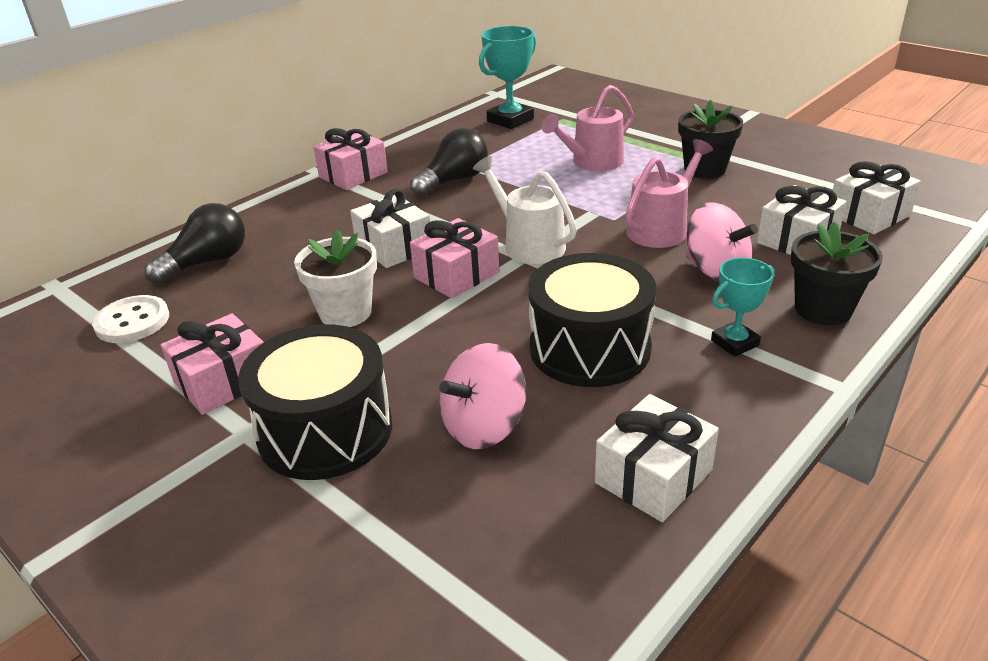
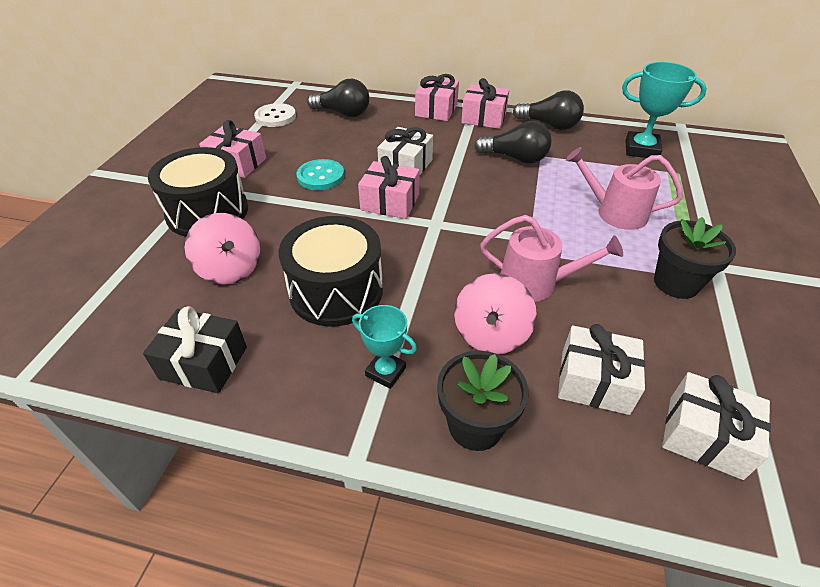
camera: 60 degrees right, 10 degrees up
white flower pot [294,229,377,327] -> turquoise button [296,159,344,190]
pink spinning top [439,343,526,449] -> pink spinning top turned 150 degrees counterclockwise [185,213,260,285]
white watering can [473,156,577,264] -> none
white gift [595,394,719,522] -> black gift [143,306,247,393]
none -> pink gift [415,74,459,121]
none -> black light bulb [513,90,584,130]

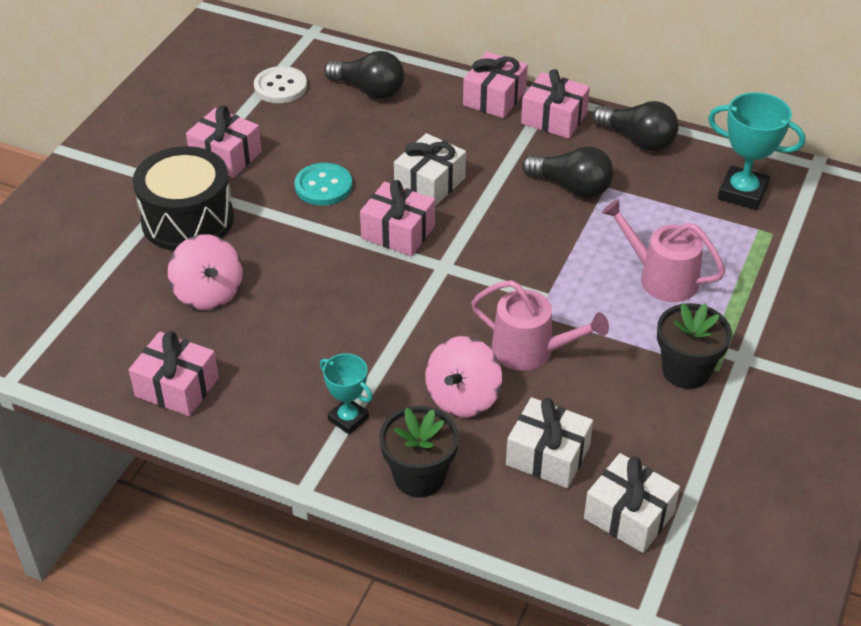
camera: 10 degrees right, 0 degrees up
black gift [143,306,247,393] -> pink gift [129,331,219,417]
black drum [279,216,383,326] -> none

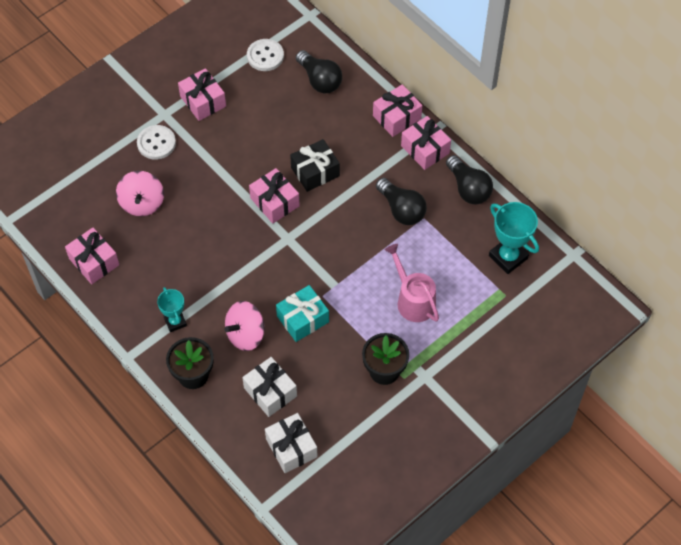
camera: 25 degrees right, 15 degrees up
black drum [133,146,234,251] -> white button [137,125,176,160]
turquoise button [294,163,352,206] -> none
white gift [394,133,466,206] -> black gift [290,139,340,192]
pink watering can [471,280,609,371] -> turquoise gift [276,285,329,342]

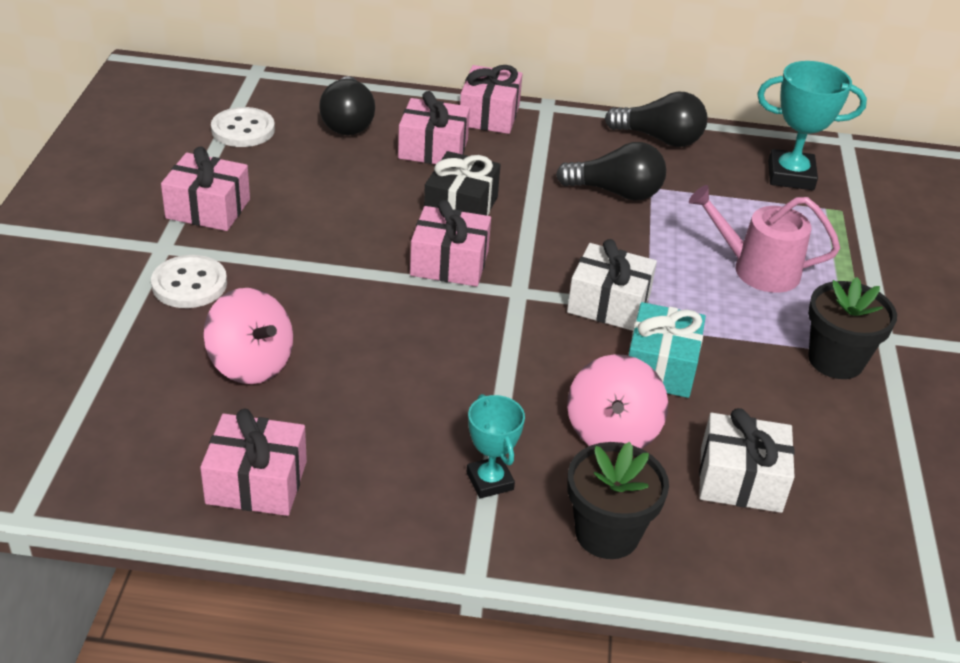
camera: 45 degrees left, 20 degrees down
turquoise trophy [157,287,187,332] -> turquoise trophy turned 45 degrees clockwise [467,394,525,499]
white gift [265,413,318,473] -> white gift moved to [567,239,657,331]
black light bulb [296,50,342,93] -> black light bulb turned 75 degrees clockwise [319,76,375,135]
pink gift [401,116,451,170] -> pink gift moved to [398,91,470,164]

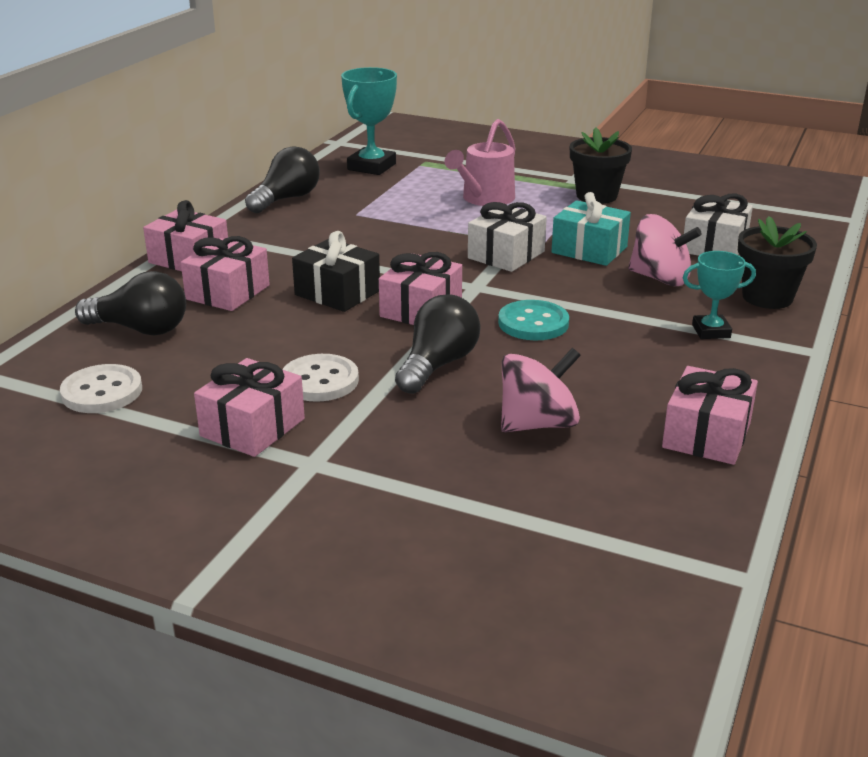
camera: 70 degrees left, 10 degrees down
white button [151,255,227,308] -> white button moved to [282,354,359,402]
black light bulb [556,142,666,201] -> black light bulb moved to [395,294,480,394]
none -> turquoise button [498,300,569,340]

